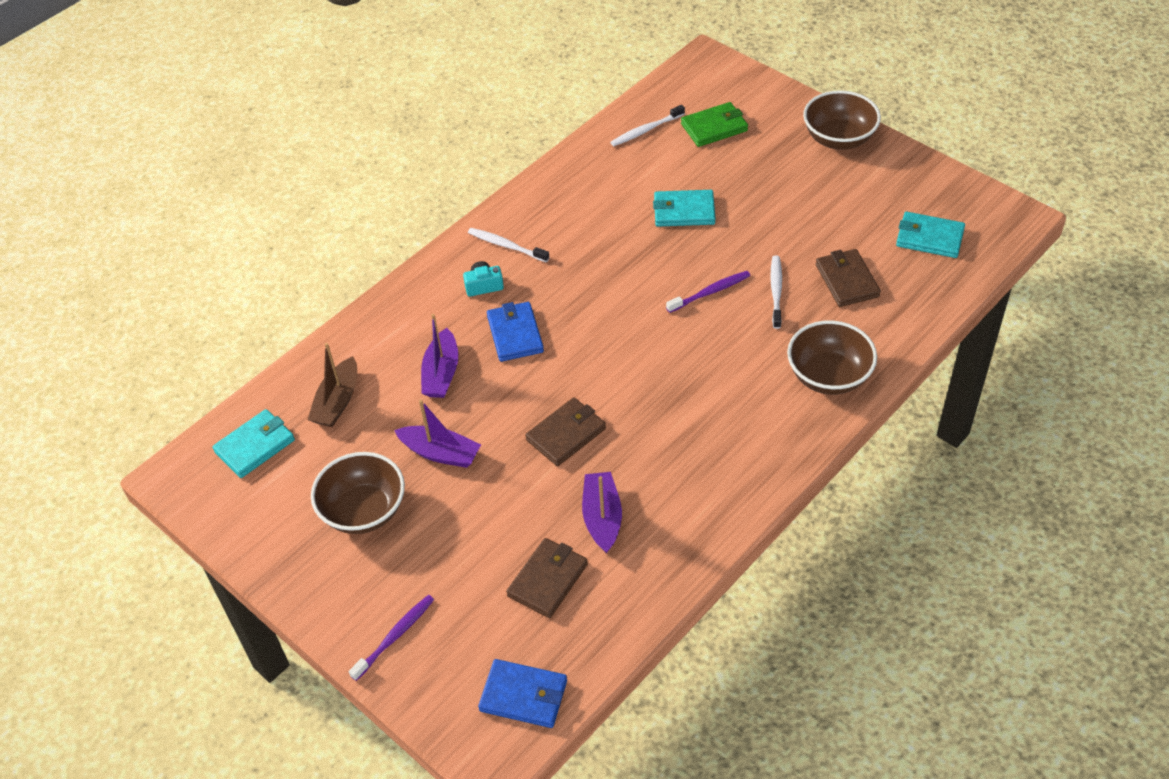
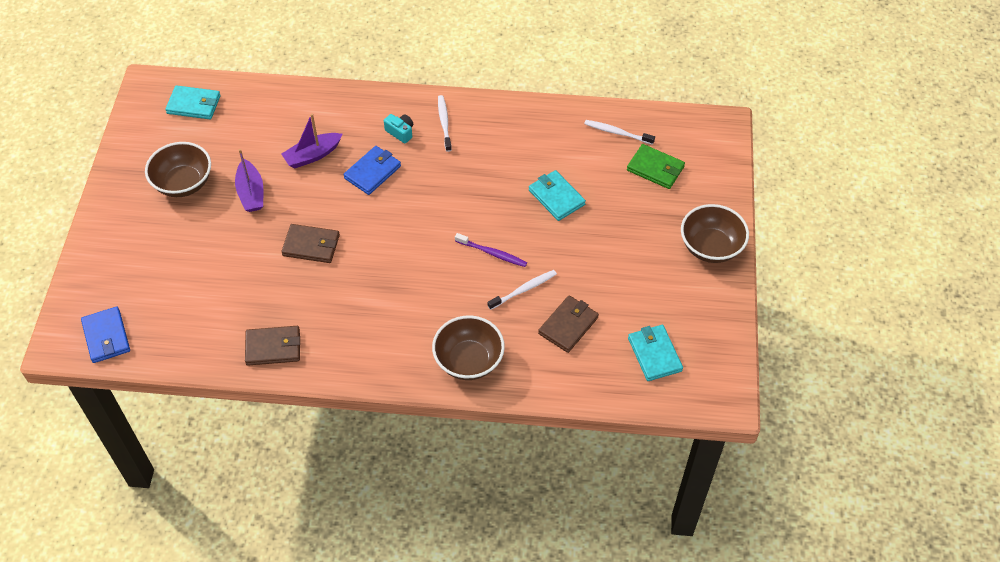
camera: 50 degrees right, 5 degrees up
brown boat [308,343,357,427] -> none
purple toothbrush [349,595,434,681] -> none
brown wallet [506,538,588,618] -> brown wallet moved to [245,326,300,366]
purple boat [582,472,622,554] -> none

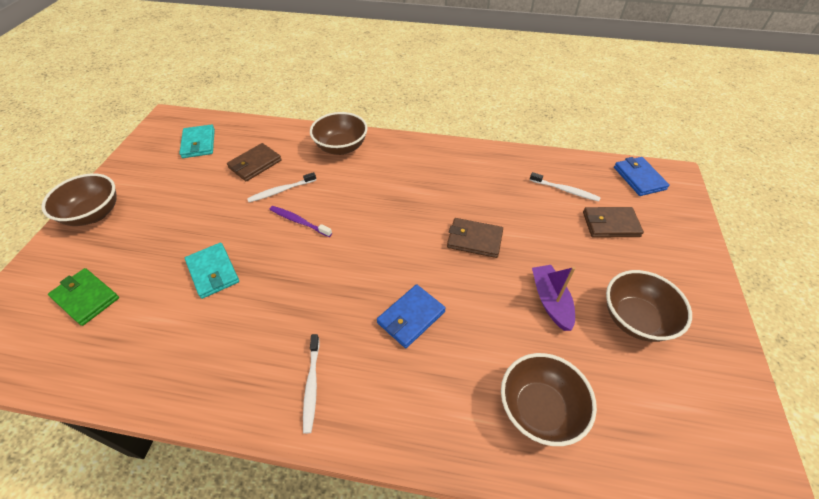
camera: 175 degrees left, 5 degrees down
turquoise wallet [165,85,221,119] -> none
brown wallet [245,326,300,366] -> brown wallet moved to [583,207,644,238]
purple boat [281,114,342,168] -> none
turquoise camera [384,114,413,143] -> none
white toothbrush [584,120,655,145] -> white toothbrush moved to [530,172,601,201]
none -> brown bowl [501,353,597,446]

